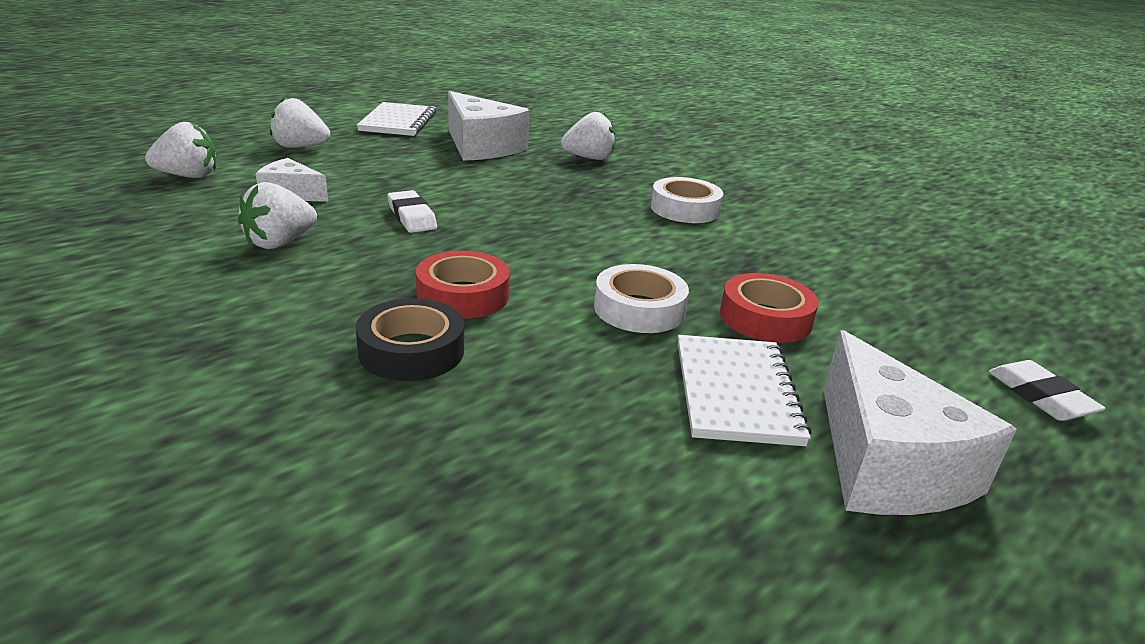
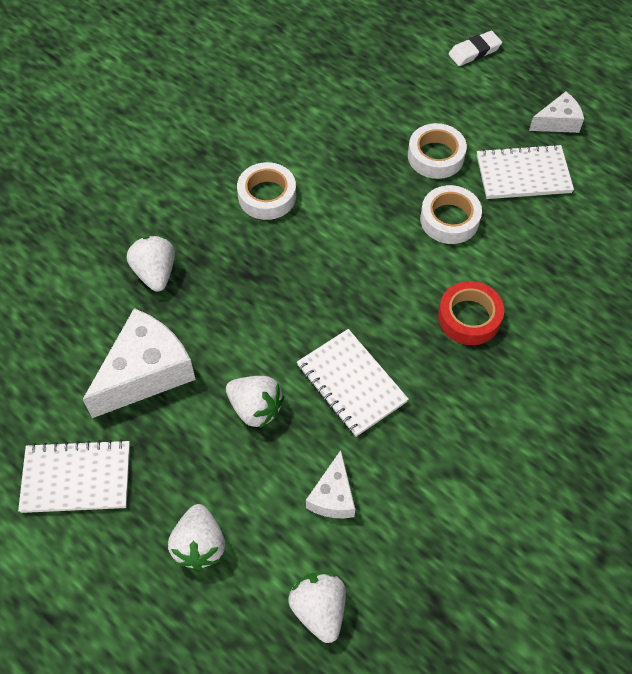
camera: 95 degrees left, 30 degrees up
white strawberry [238,182,317,249] -> white strawberry moved to [226,376,284,429]
black tape [356,298,464,381] -> none
white eraser [387,190,437,233] -> white notebook [297,329,409,437]
red tape [720,273,819,343] -> white tape [408,123,467,179]
white cheese [823,330,1017,515] -> white cheese [529,92,584,133], size x0.55

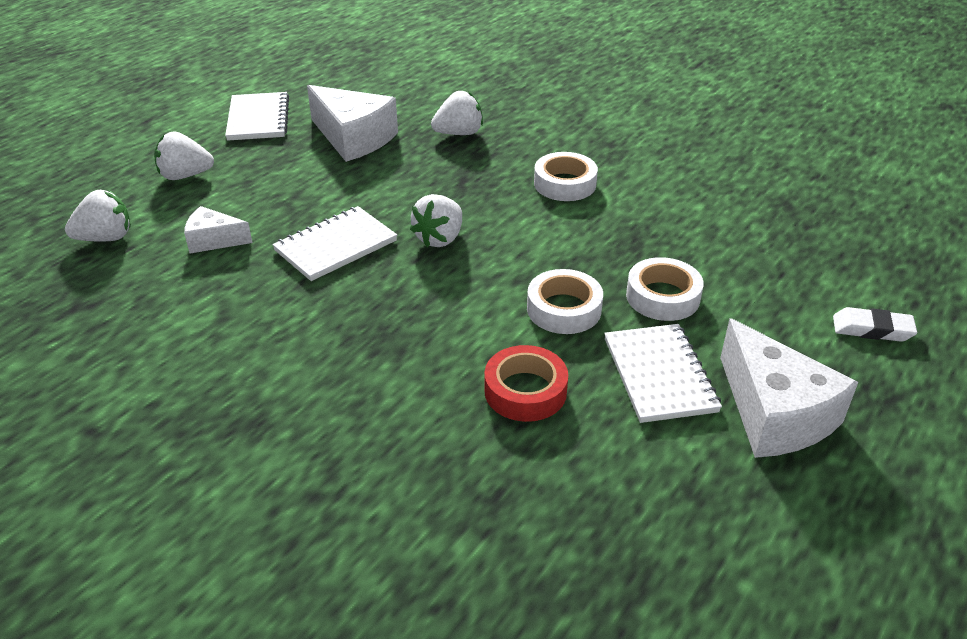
camera: 85 degrees right, 20 degrees down
white strawberry [226,376,284,429] -> white strawberry moved to [410,194,462,247]
red tape [438,281,504,345] -> red tape moved to [484,345,568,422]
white eraser [449,31,502,66] -> white eraser turned 45 degrees counterclockwise [833,307,917,342]
white cheese [529,92,584,133] -> white cheese [720,318,858,458], size x1.83

